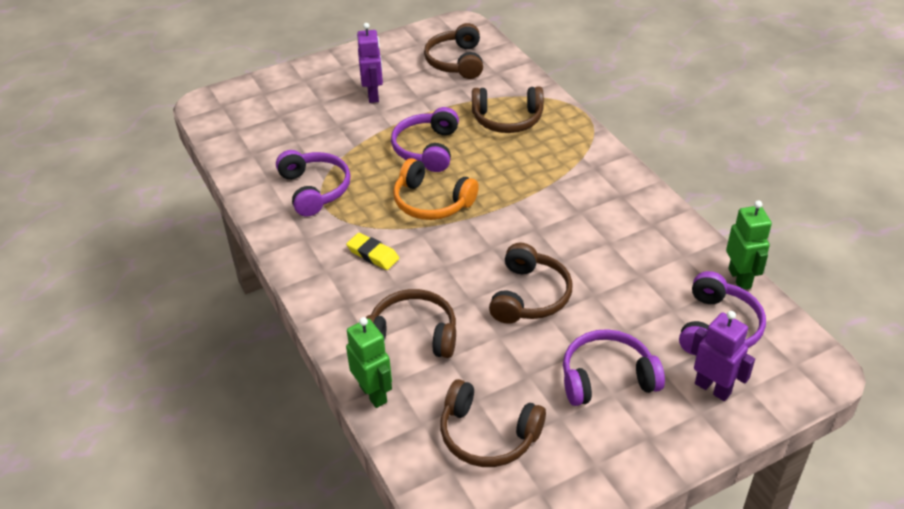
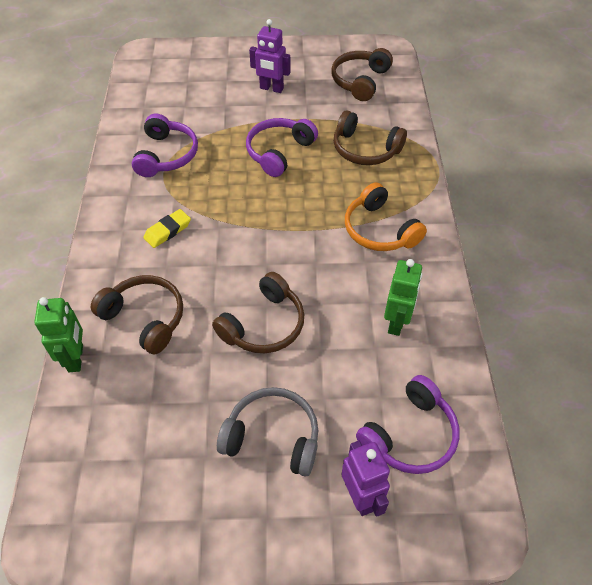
camera: 25 degrees right, 10 degrees up
yellow eraser [346,233,399,270] -> yellow eraser turned 75 degrees clockwise [143,209,191,248]
purple robot [357,23,383,103] -> purple robot turned 90 degrees clockwise [249,19,290,93]
orange headphones [393,158,479,220] -> orange headphones moved to [345,182,427,251]
brown headphones [440,379,546,467] -> none
purple headphones [563,329,665,406] -> grey headphones [217,387,318,477]
green robot [726,200,772,290] -> green robot moved to [384,259,422,336]

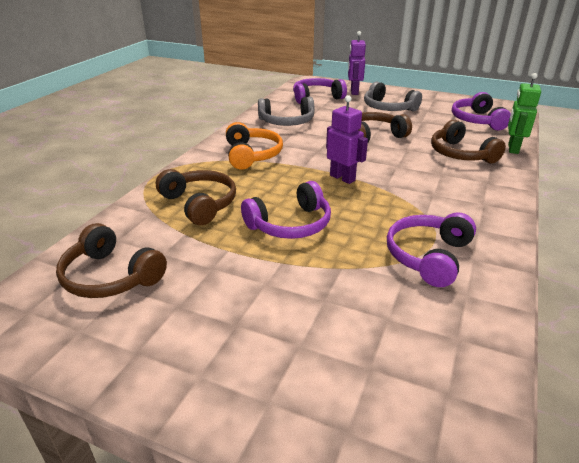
camera: 155 degrees left, 20 degrees down
yellow eraser [143,209,191,248] -> none
purple robot [249,19,290,93] -> purple robot moved to [326,95,368,184]
brown headphones [332,48,393,101] -> brown headphones turned 75 degrees clockwise [56,223,167,298]
green robot [384,259,422,336] -> grey headphones [258,97,314,126]
none -> purple headphones [452,92,511,130]

